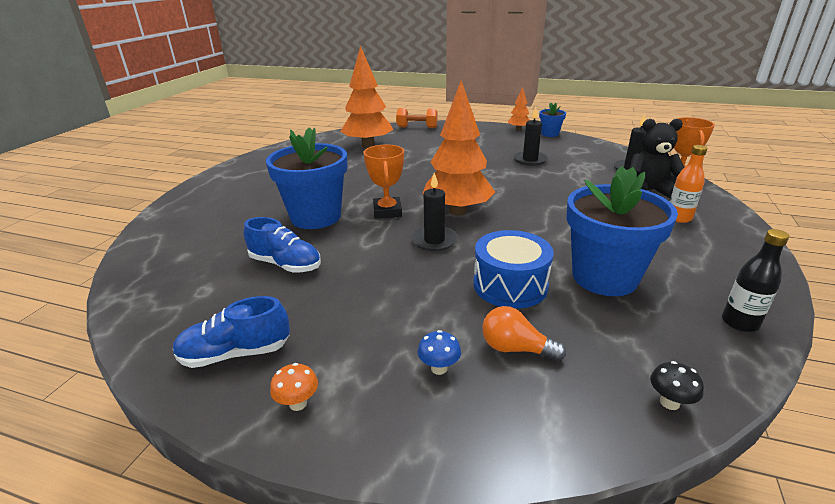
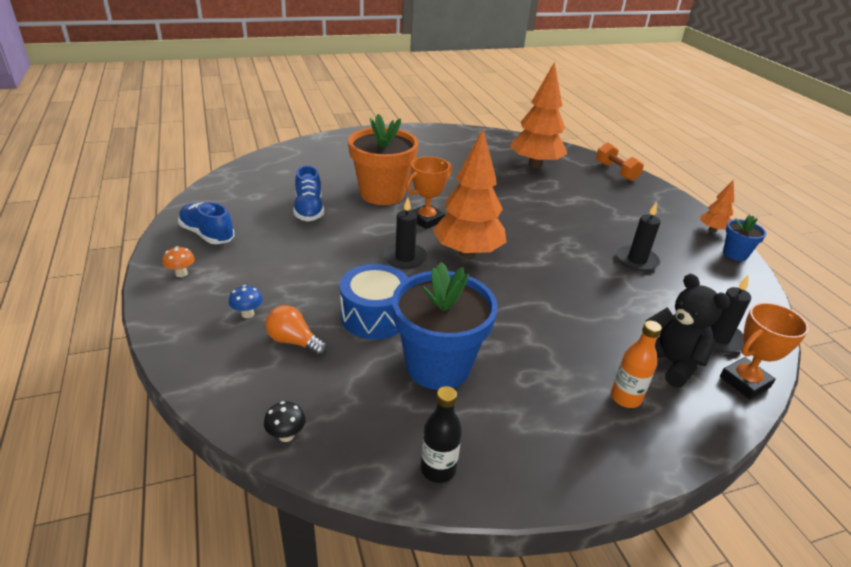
camera: 50 degrees right, 5 degrees up
blue flower pot [266,127,347,229] -> orange flower pot [348,114,418,205]
orange light bulb [482,306,566,361] -> orange light bulb turned 45 degrees counterclockwise [265,305,327,356]

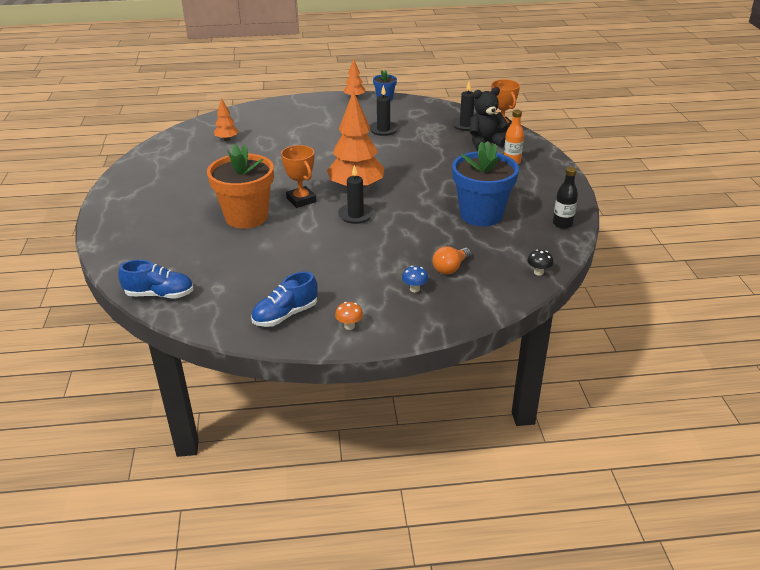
camera: 75 degrees left, 0 degrees up
blue shoe [293,165,324,221] -> blue shoe moved to [118,260,193,299]
blue drum [340,264,408,339] -> none
orange tree [510,62,567,168] -> orange tree [214,98,239,141], size x0.48
orange dumbbell [596,142,644,181] -> none

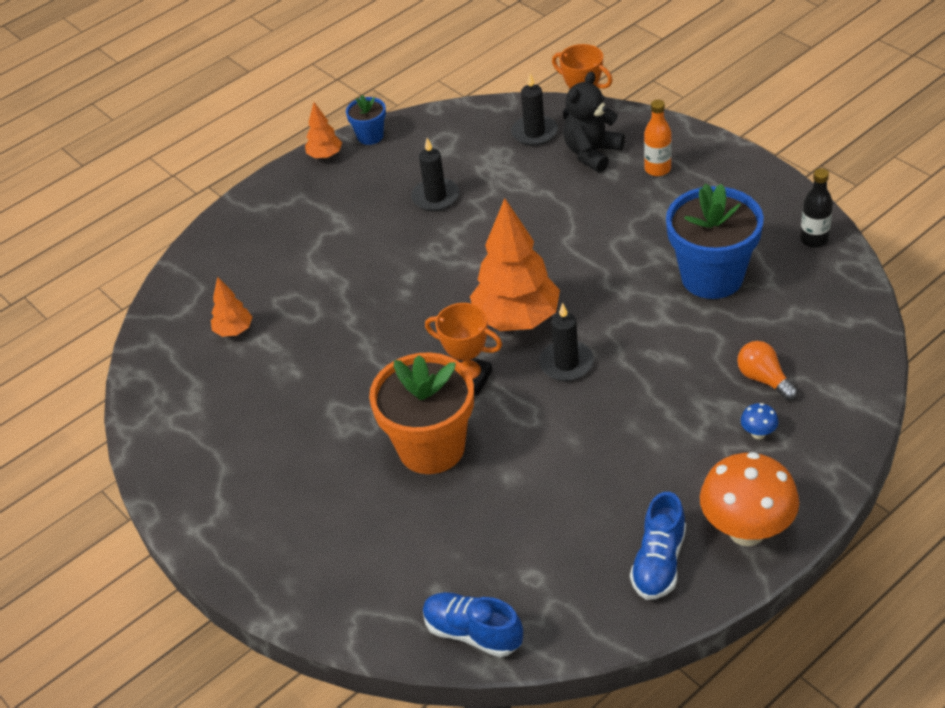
camera: 30 degrees left, 10 degrees up
blue shoe [118,260,193,299] -> blue shoe turned 120 degrees counterclockwise [423,592,523,657]
orange mushroom [335,302,363,330] -> orange mushroom [700,452,799,546], size x2.45
orange light bulb [433,246,471,275] -> orange light bulb turned 135 degrees clockwise [737,341,798,401]
black mushroom [527,250,554,276] -> none

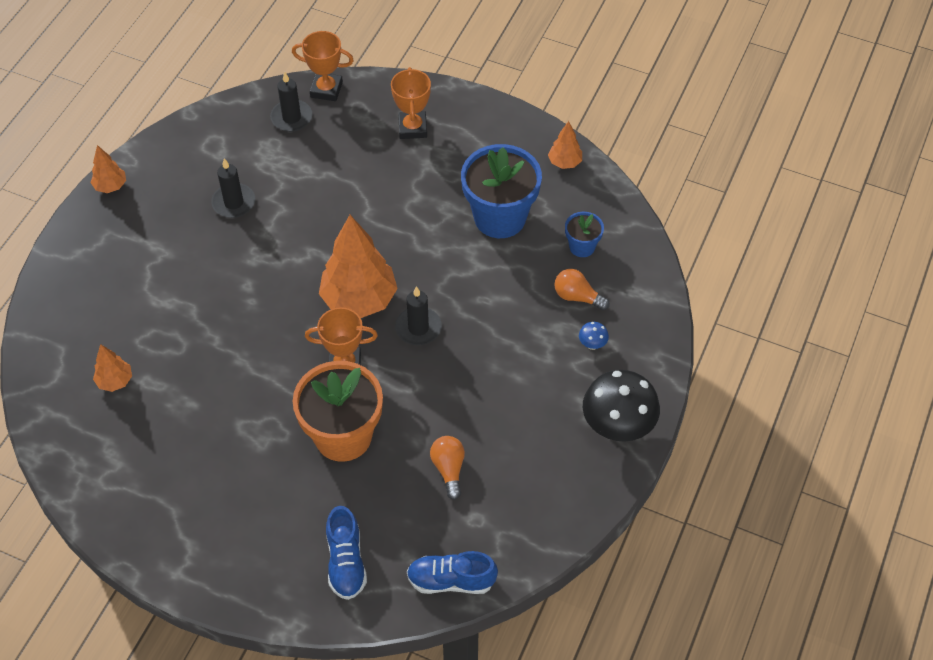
camera: 30 degrees left, 10 degrees up
blue flower pot [346,95,386,145] -> blue flower pot moved to [565,212,604,257]
black teddy bear [563,71,625,173] -> none
blue shoe [630,492,686,600] -> blue shoe moved to [326,506,367,600]
orange bottle [644,100,672,176] -> orange trophy [391,67,431,139]
orange mushroom [700,452,799,546] -> black mushroom [583,370,660,442]
black bottle [800,168,833,248] -> orange tree [548,121,582,169]
none -> orange light bulb [430,436,465,500]

